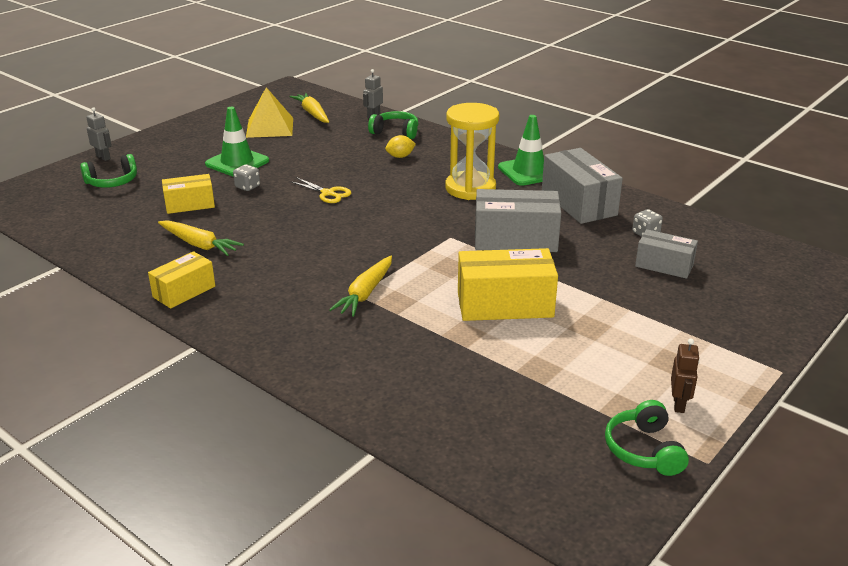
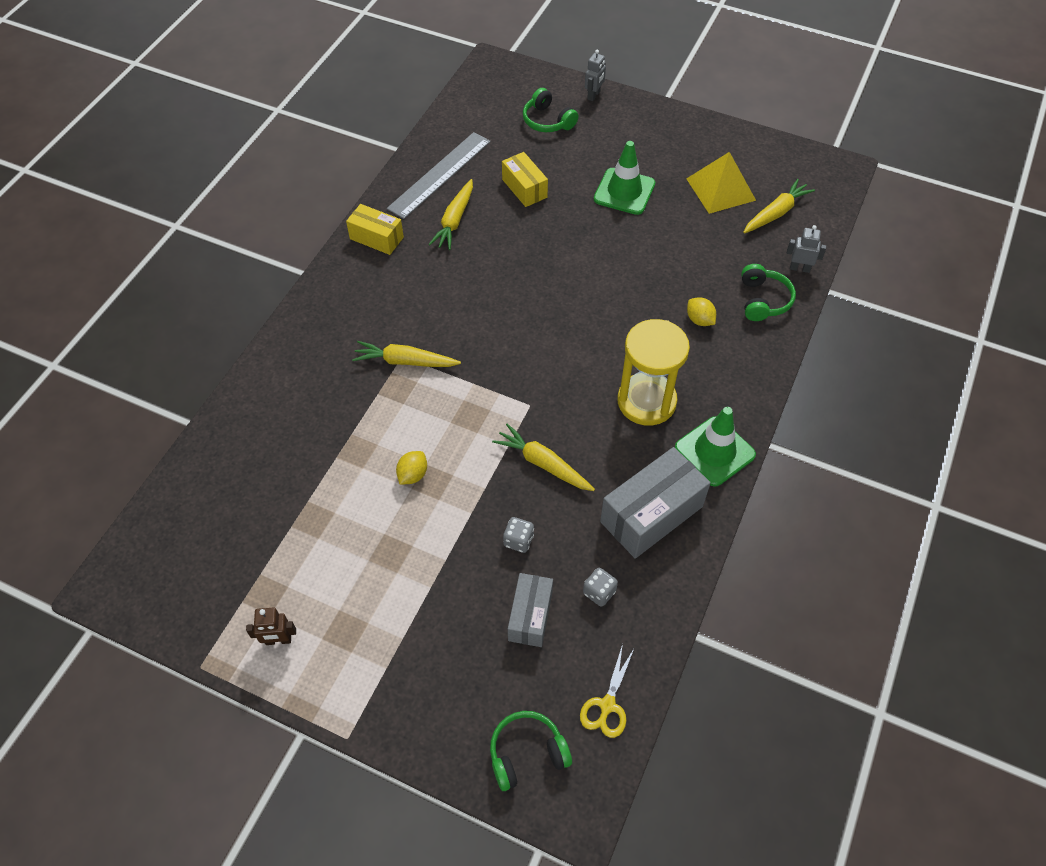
camera: 75 degrees right, 25 degrees up
grey dice [233,164,260,191] -> grey dice moved to [503,517,534,553]
yellow scissors [290,177,351,203] -> yellow scissors moved to [580,644,635,738]
yellow box [458,248,558,321] -> yellow lemon [396,451,427,485]
grey box [475,189,561,252] -> yellow carrot [492,423,595,491]
green headphones [605,400,689,476] -> green headphones moved to [490,711,572,791]
none -> grey ruler [387,132,491,219]

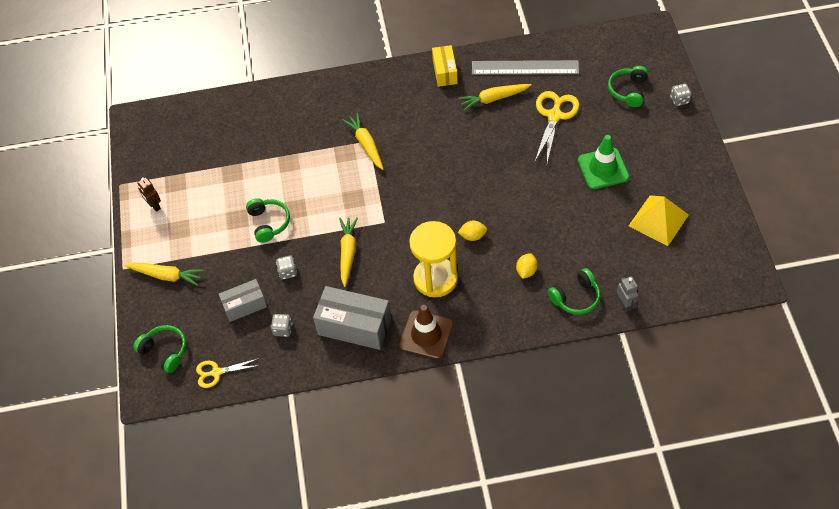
camera: 60 degrees right, 0 degrees up
yellow lemon [396,451,427,485] -> yellow lemon moved to [458,221,487,241]
yellow box [502,152,548,207] -> yellow scissors [535,91,579,163]
grey robot [585,50,606,101] -> grey dice [670,84,692,106]
green traffic cone [675,407,756,487] -> brown traffic cone [399,305,454,359]
yellow carrot [743,179,815,234] -> yellow carrot moved to [124,262,204,286]
none -> green headphones [246,198,290,243]

